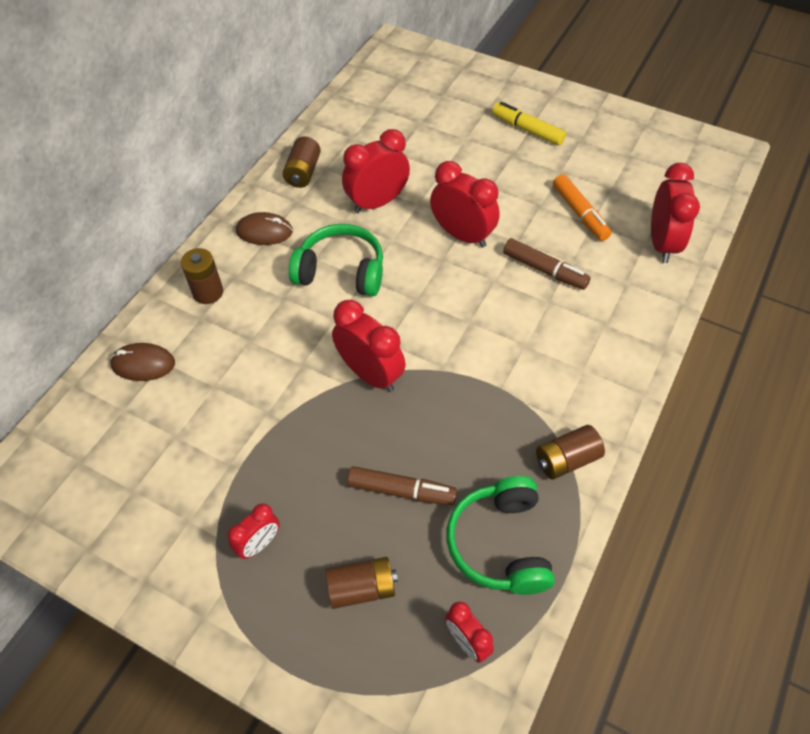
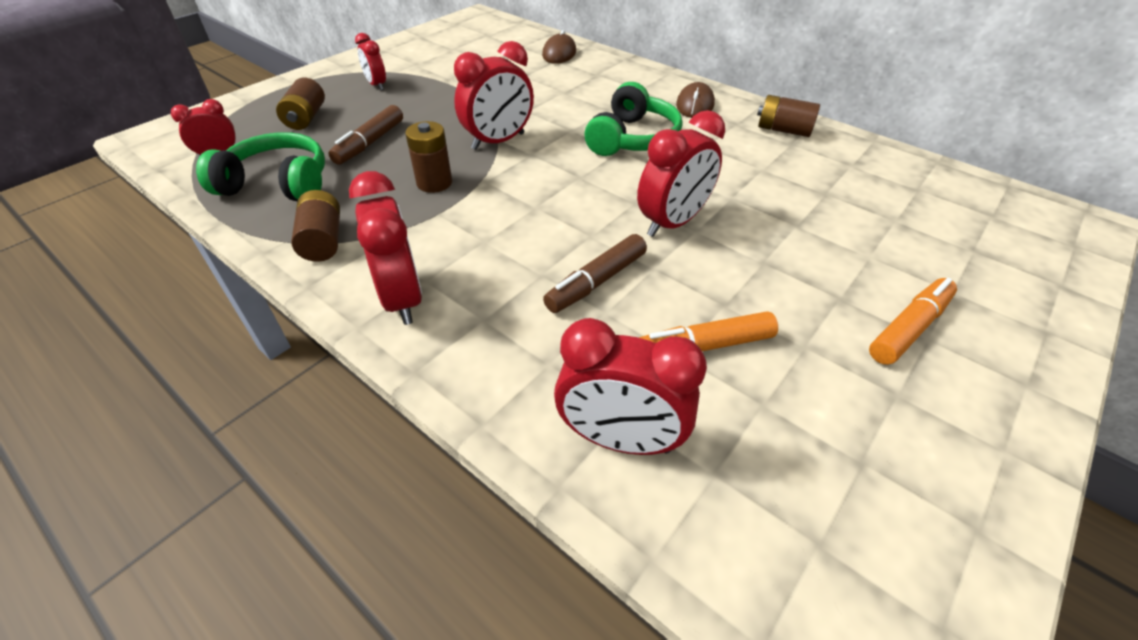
camera: 100 degrees right, 10 degrees down
brown battery [181,248,223,304] -> brown battery moved to [405,121,452,193]
red clock [342,129,410,213] -> red clock moved to [349,171,422,325]
yellow marker [492,102,566,146] -> orange marker [869,278,957,365]

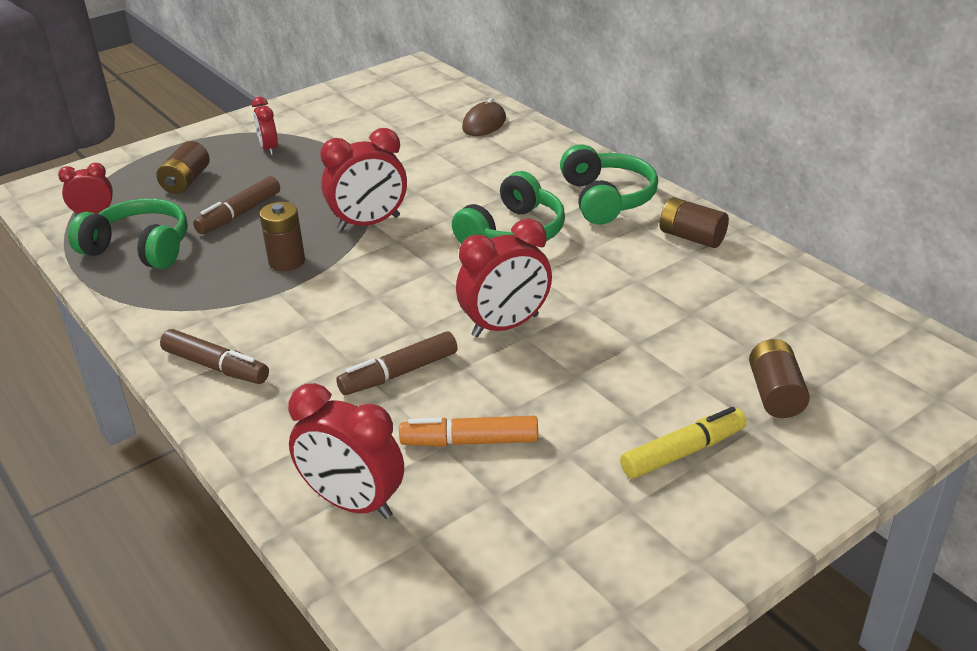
camera: 15 degrees right, 10 degrees down
brown battery [291,190,340,262] -> brown battery moved to [749,339,810,418]
red clock [349,171,422,325] -> brown marker [160,329,269,384]
brown mouse [676,82,715,118] -> green headphones [560,144,658,225]
orange marker [869,278,957,365] -> yellow marker [620,407,747,479]

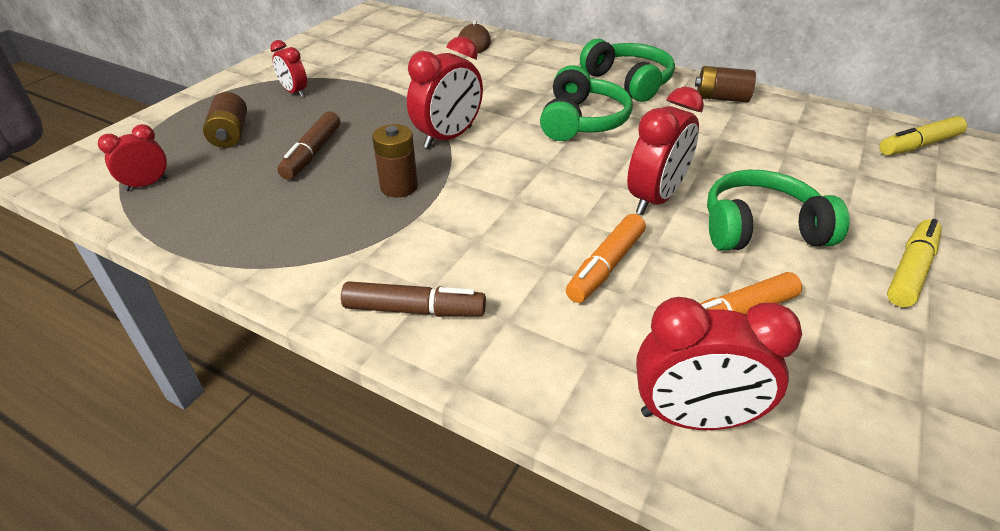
camera: 25 degrees left, 5 degrees up
green headphones [68,198,188,269] -> green headphones moved to [707,170,849,251]
brown marker [336,331,458,395] -> orange marker [566,214,646,303]
brown battery [749,339,810,418] -> none
none -> yellow marker [879,116,967,155]

